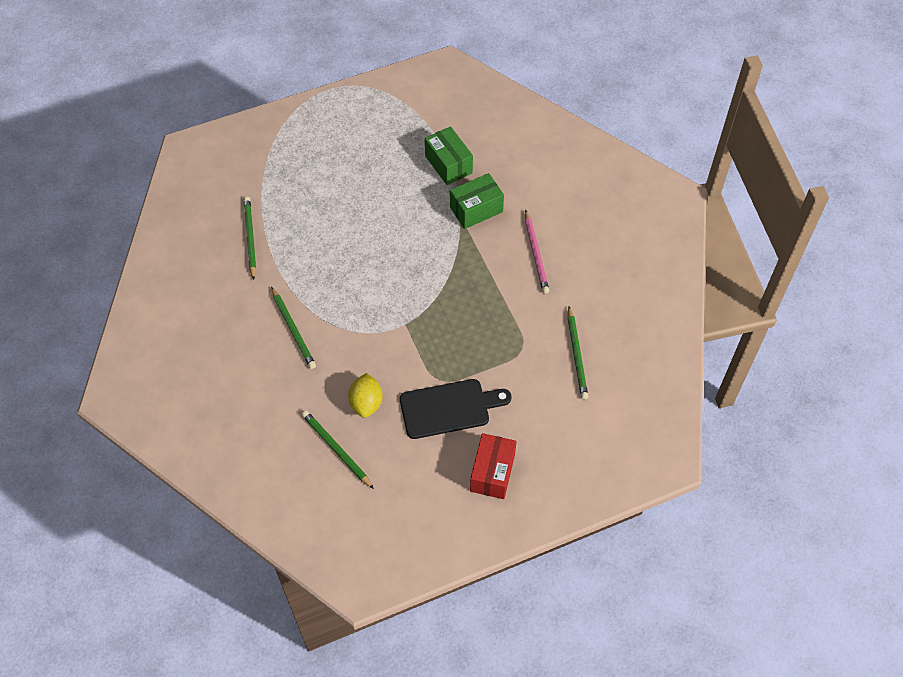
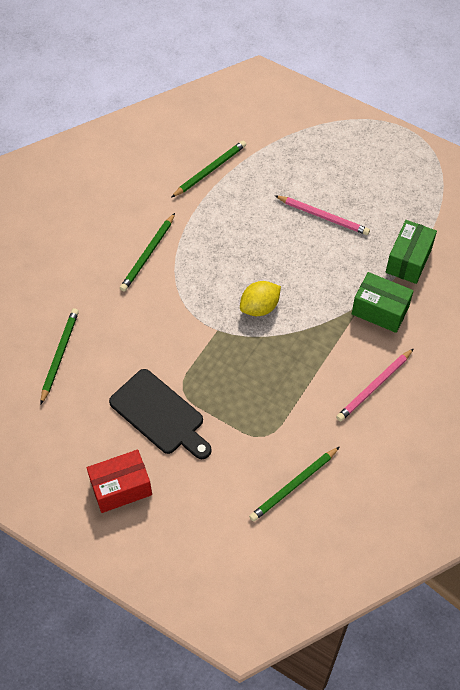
camera: 55 degrees right, 0 degrees up
yellow lemon [348,373,383,418] -> yellow lemon moved to [240,281,281,316]
none -> pink pencil [274,195,370,235]

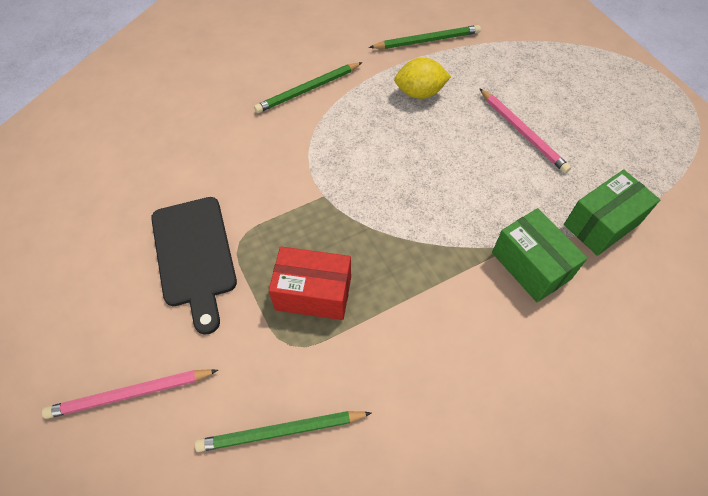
camera: 30 degrees right, 0 degrees up
green pencil [40,308,79,405] -> none
red box [87,450,152,513] -> red box moved to [269,247,351,320]
yellow lemon [240,281,281,316] -> yellow lemon moved to [394,58,451,99]
pink pencil [336,348,414,422] -> pink pencil moved to [42,369,218,419]

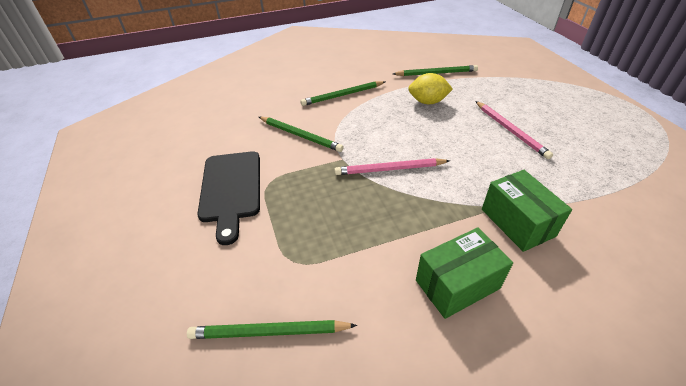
camera: 10 degrees right, 15 degrees down
pink pencil [42,369,218,419] -> pink pencil moved to [334,158,450,175]
red box [269,247,351,320] -> none
green box [564,169,660,256] -> green box moved to [416,228,513,319]
none -> green pencil [259,117,344,152]

